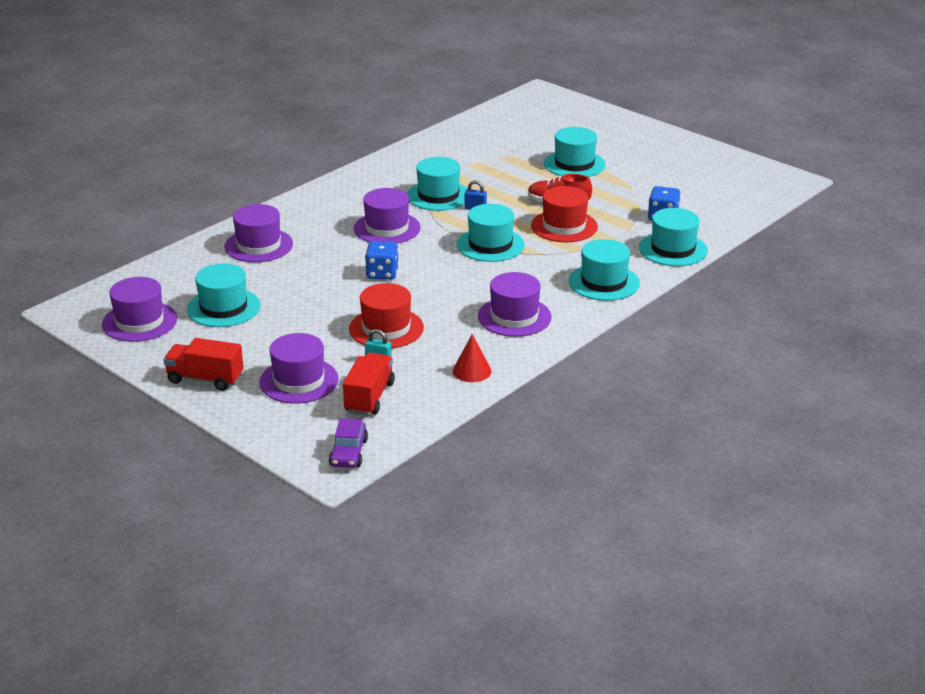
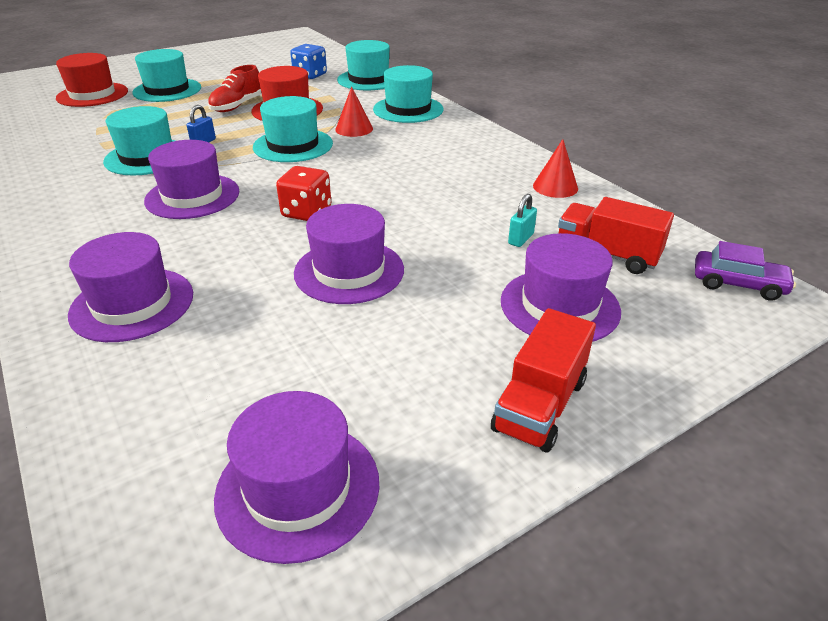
camera: 75 degrees left, 5 degrees up
turquoise hat [187,263,260,327] -> none
red hat [349,283,424,349] -> red hat moved to [56,53,128,107]
blue dice [365,241,399,280] -> red dice [276,166,331,221]
purple hat [478,272,552,337] -> purple hat moved to [294,204,404,304]
none -> red cone [335,86,373,137]

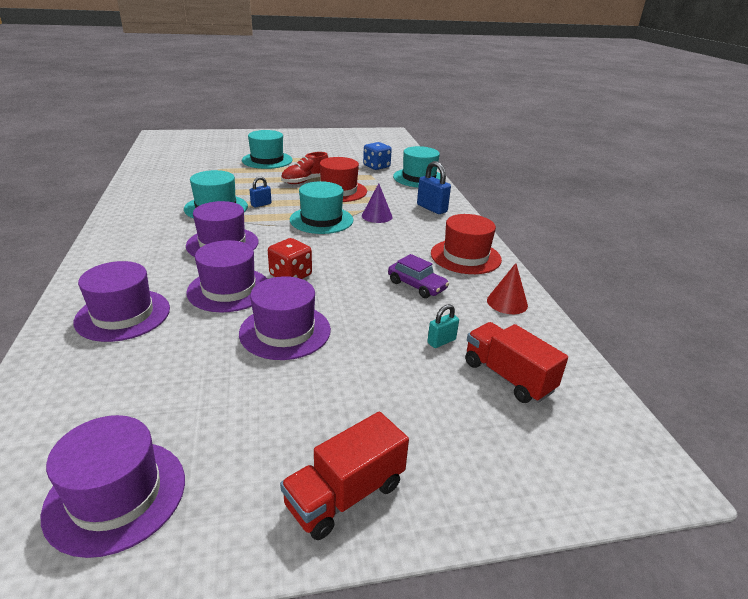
camera: 20 degrees right, 5 degrees down
red hat [56,53,128,107] -> red hat moved to [431,214,502,274]
red cone [335,86,373,137] -> purple cone [362,183,393,223]
turquoise hat [373,65,444,123] -> blue padlock [417,161,451,214]
purple hat [501,233,621,342] -> purple hat moved to [186,240,267,312]
purple car [695,241,796,301] -> purple car moved to [388,254,449,298]

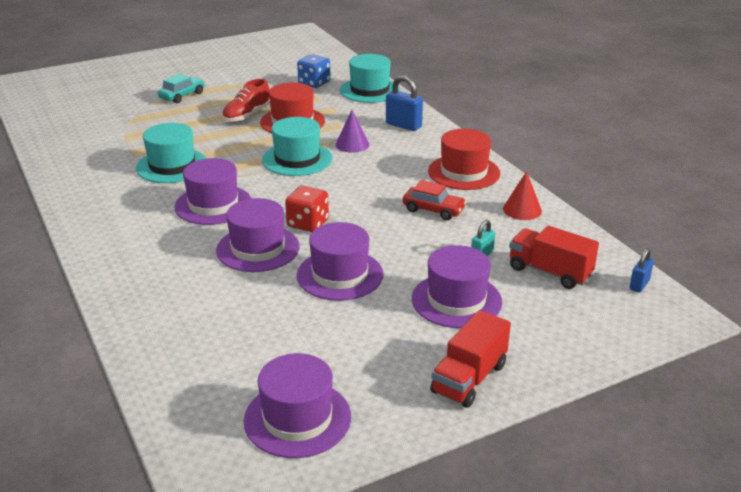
camera: 15 degrees left, 0 degrees up
purple hat [74,261,170,342] -> purple hat moved to [412,245,502,328]
turquoise hat [242,130,293,169] -> turquoise car [158,74,204,104]
blue padlock [250,176,271,208] -> blue padlock moved to [629,248,654,293]
purple car [388,254,449,298] -> red car [403,180,467,220]

